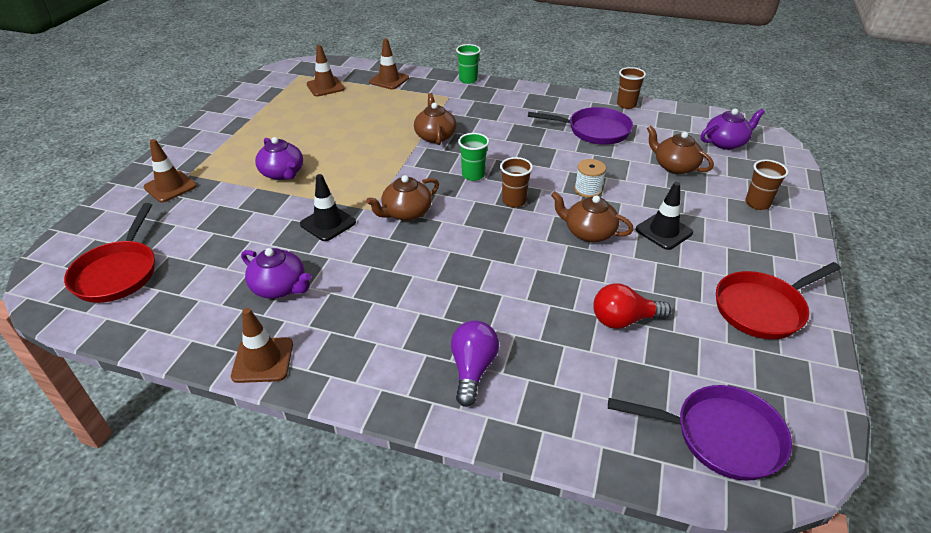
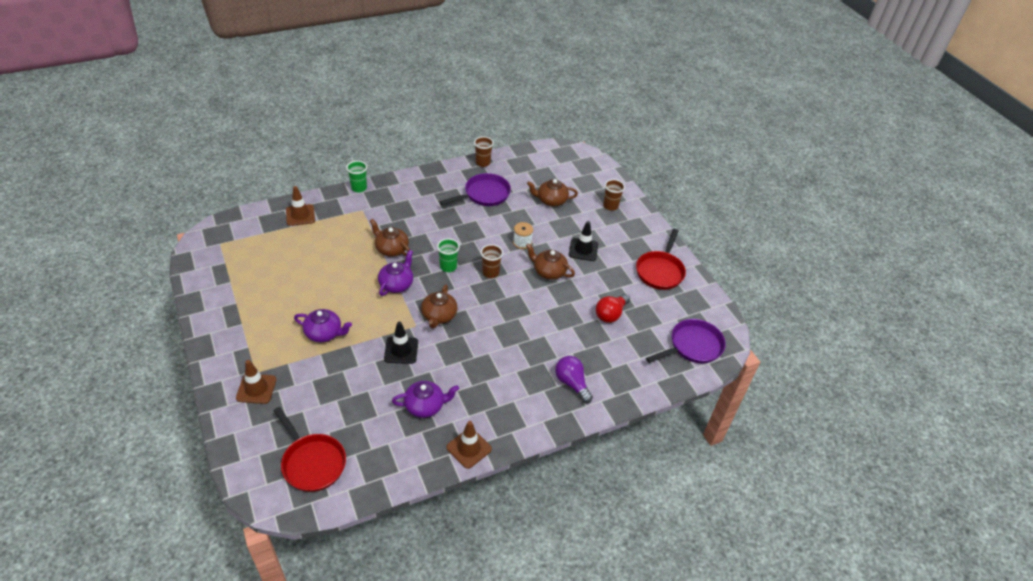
camera: 45 degrees left, 5 degrees up
brown traffic cone [306,45,345,96] -> none
brown teapot [551,191,634,242] -> brown teapot turned 45 degrees clockwise [526,243,575,280]
purple teapot [701,109,765,150] -> purple teapot moved to [378,250,413,296]

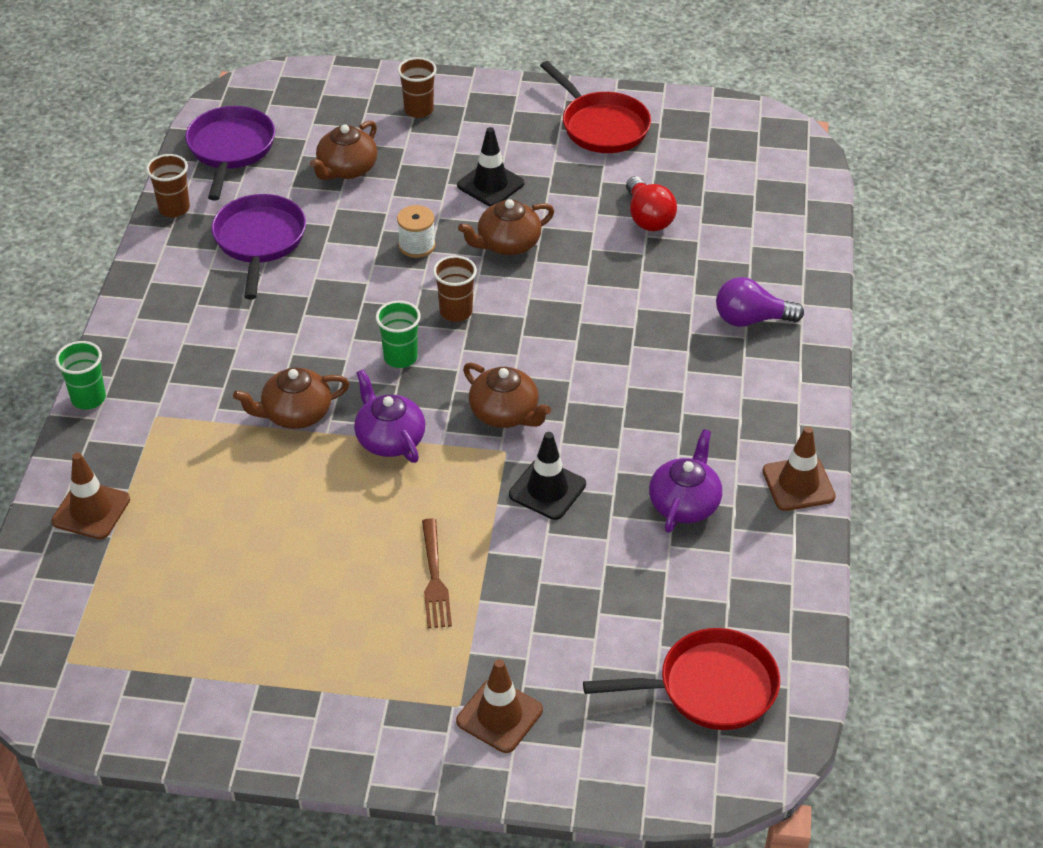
camera: 55 degrees left, 0 degrees up
purple teapot [294,309,352,342] -> brown fork [422,518,452,628]
purple pan [646,319,726,363] -> purple pan moved to [185,106,275,200]

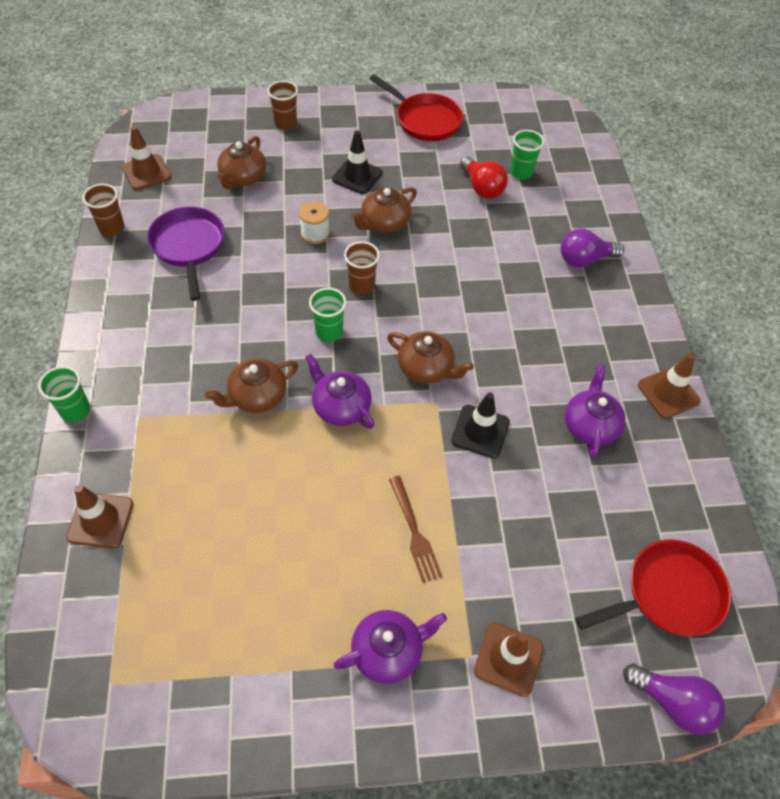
camera: 15 degrees left, 10 degrees up
purple pan [185,106,275,200] -> brown traffic cone [122,126,171,190]
none -> purple teapot [333,610,447,684]
none -> green cup [510,130,544,179]
none -> purple light bulb [623,663,725,735]

